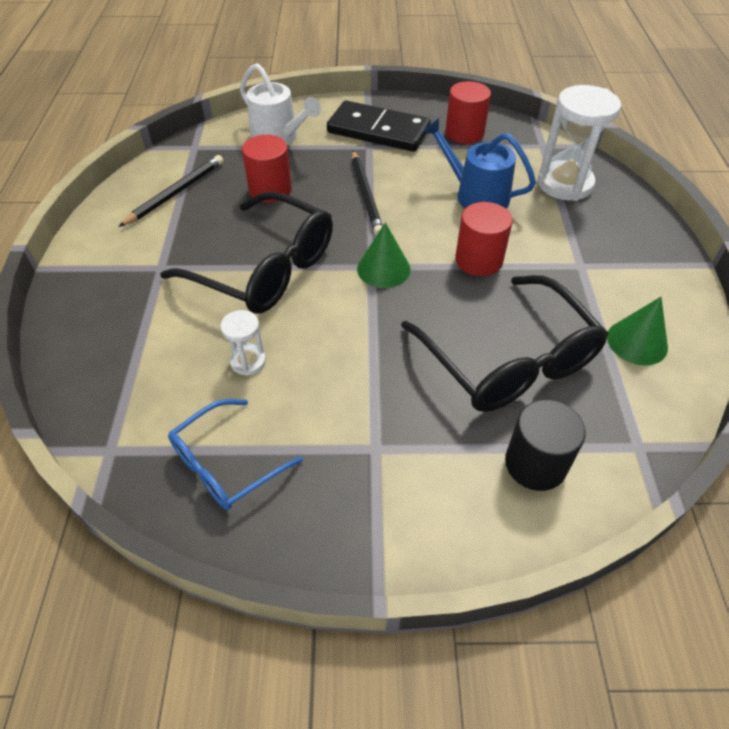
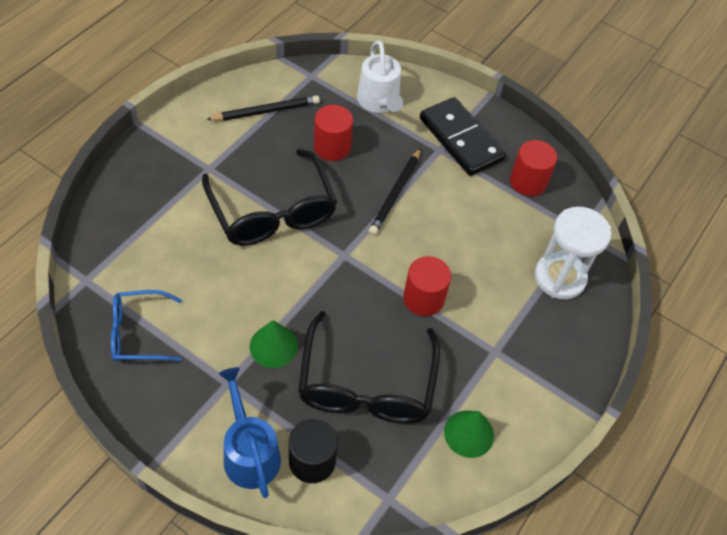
camera: 30 degrees right, 5 degrees up
white hourglass [221,310,266,376] -> none
green cone [357,222,410,288] -> green cone moved to [250,320,298,368]
blue watering can [423,118,536,208] -> blue watering can moved to [219,367,281,498]

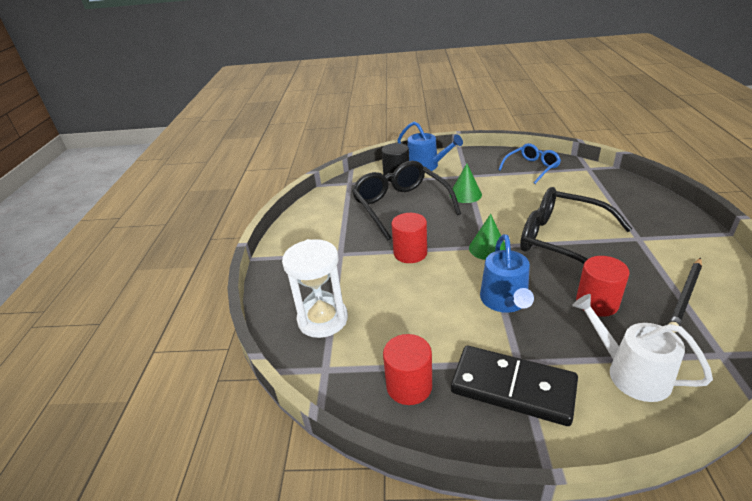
camera: 155 degrees right, 20 degrees down
black pencil [369,148,421,235] -> blue watering can [480,234,534,313]
green cone [444,410,494,458] -> green cone moved to [469,214,505,260]

